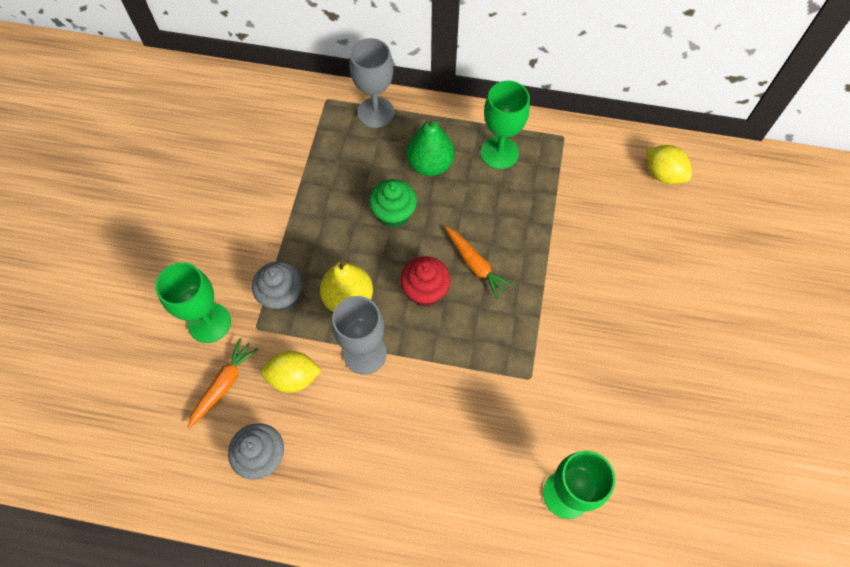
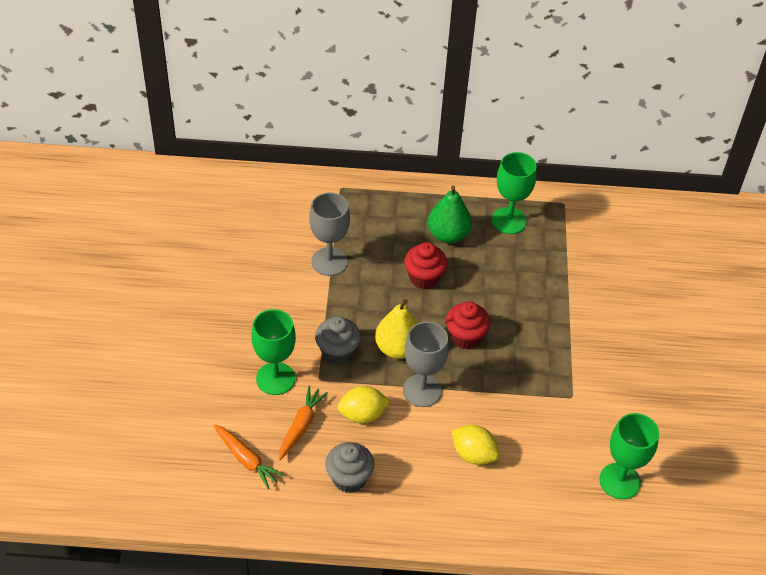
camera: 10 degrees left, 15 degrees down
grey goblet [350,38,395,128] -> grey goblet moved to [309,192,350,276]
green cupcake [369,179,417,228] -> red cupcake [404,242,447,289]
orange carrot [445,227,514,299] -> orange carrot moved to [213,424,284,489]
yellow lemon [646,145,692,184] -> yellow lemon moved to [451,425,499,465]

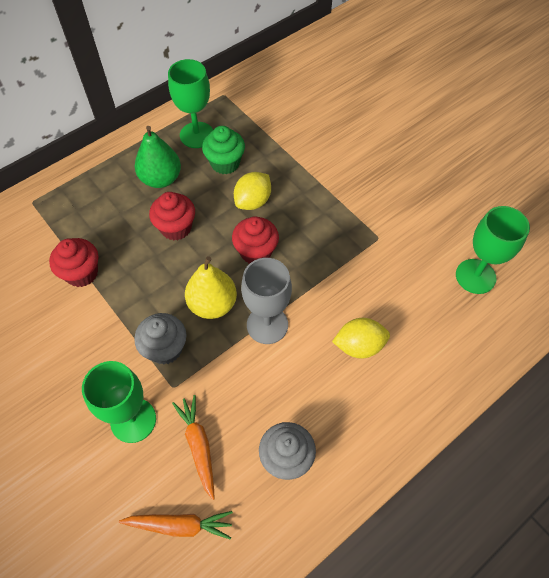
camera: 40 degrees left, 10 degrees up
grey goblet [309,192,350,276] -> red cupcake [49,238,98,287]
yellow lemon [337,386,391,423] -> yellow lemon moved to [234,172,271,210]
none -> green cupcake [202,126,245,174]

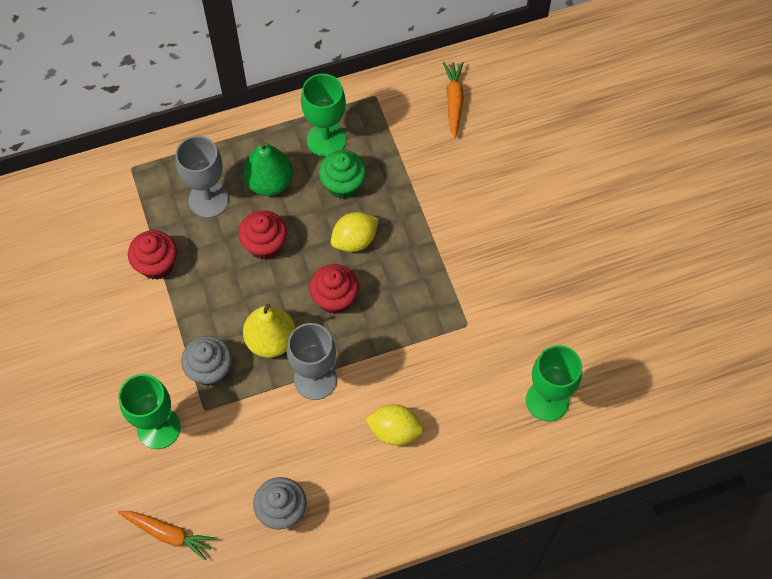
camera: 20 degrees right, 5 degrees up
orange carrot [172,395,215,500] -> orange carrot moved to [443,62,464,138]
none -> grey goblet [175,136,229,218]

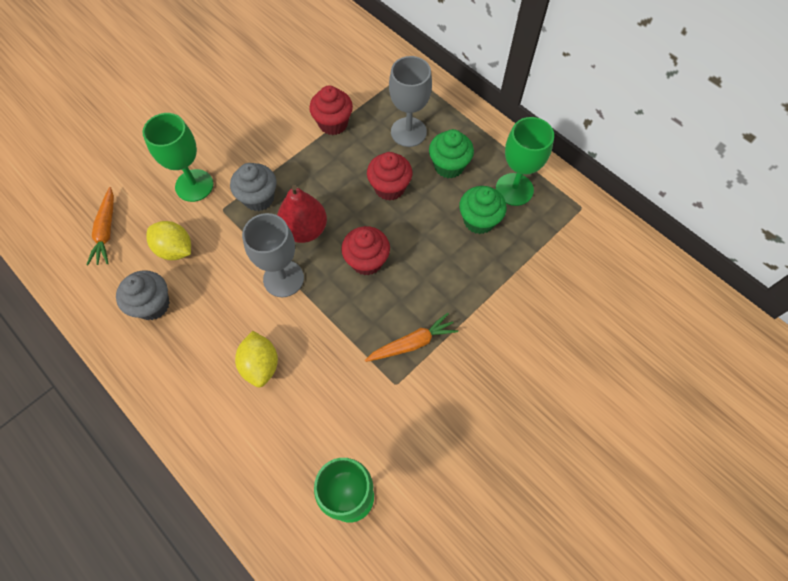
camera: 65 degrees right, 0 degrees up
green pear [243,142,293,196] -> green cupcake [429,129,474,178]
yellow pear [243,303,295,358] -> red pear [277,185,327,243]
yellow lemon [331,212,379,252] -> yellow lemon moved to [146,221,191,260]
orange carrot [443,62,464,138] -> orange carrot moved to [365,313,458,362]

